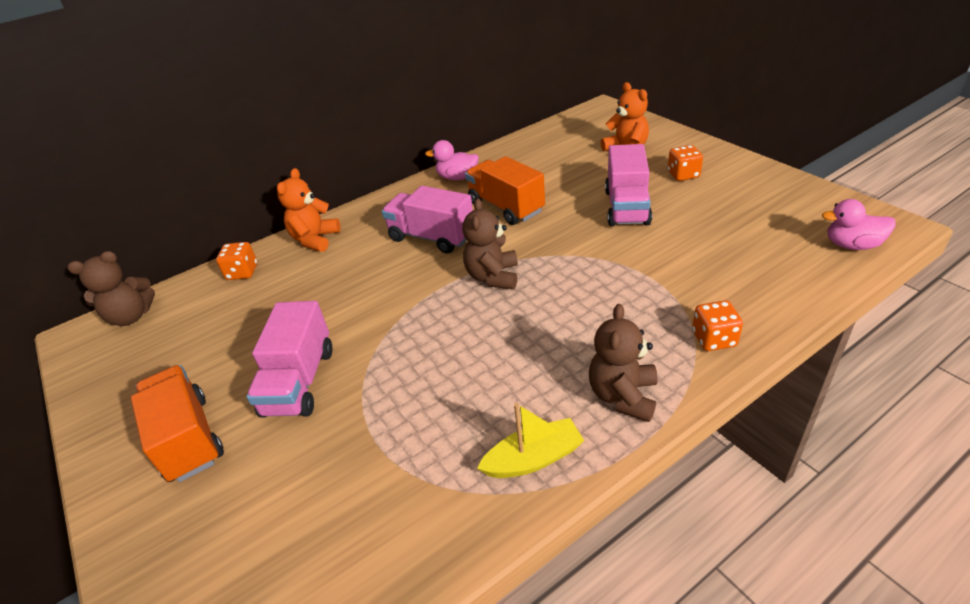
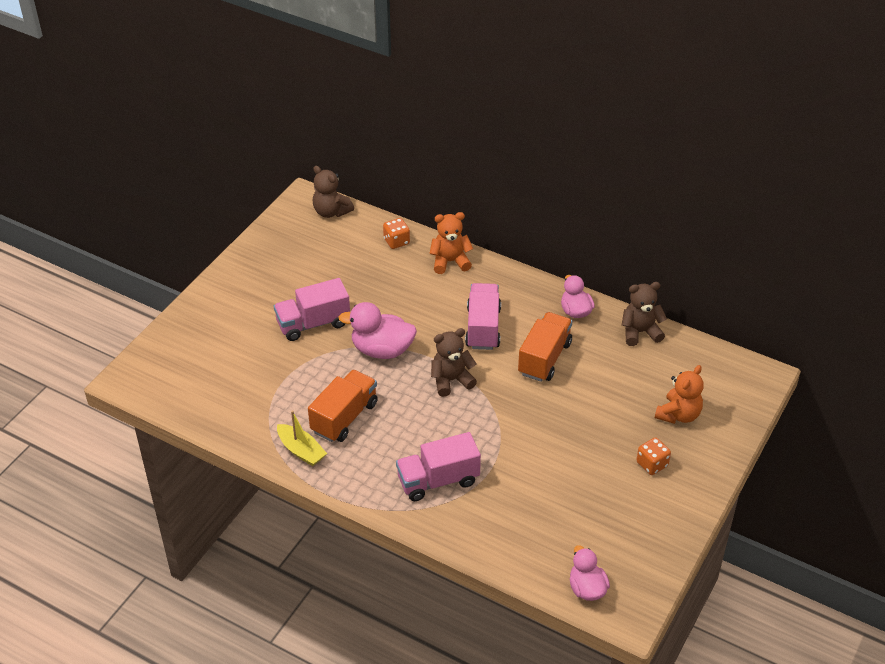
camera: 60 degrees right, 5 degrees up
orange truck [131,365,224,482] -> orange truck moved to [308,369,378,442]
brown teddy bear [589,304,658,422] -> brown teddy bear moved to [622,282,667,346]
pink truck [605,144,652,226] -> pink truck moved to [396,432,481,501]
orange dice [692,300,743,351] -> none
none -> pink duck [339,302,417,359]

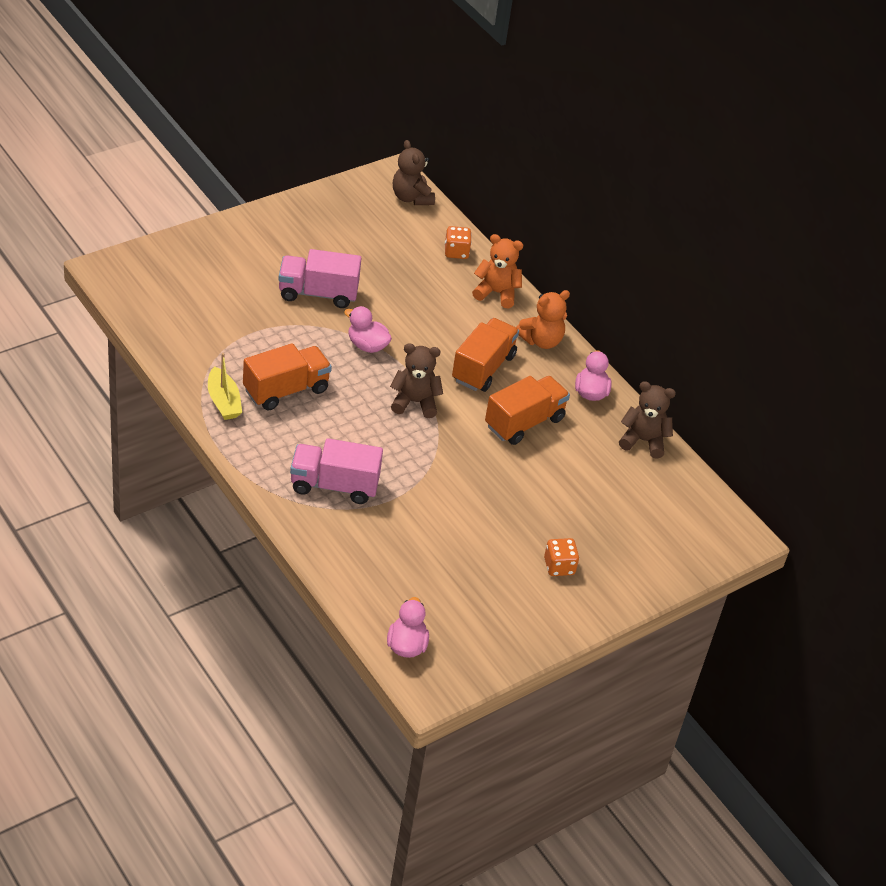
camera: 20 degrees right, 0 degrees up
pink duck [339,302,417,359] -> pink duck [344,306,392,353], size x0.65
pink truck [465,283,501,350] -> orange truck [452,318,519,392]
orange teddy bear [655,365,704,424] -> orange teddy bear moved to [516,290,570,349]

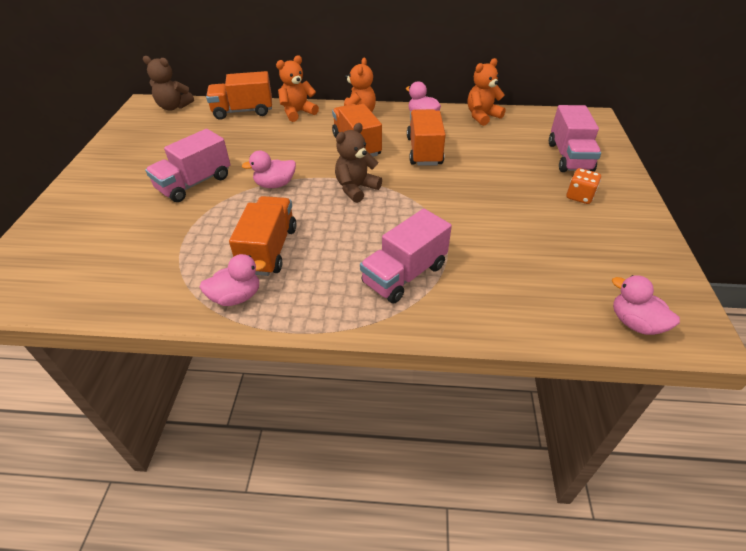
camera: 45 degrees left, 0 degrees up
yellow boat [208,353,242,420] -> pink duck [199,254,266,306]
orange dice [445,226,472,259] -> orange truck [206,71,272,120]
brown teddy bear [619,381,676,459] -> orange teddy bear [468,58,505,126]
none -> pink truck [549,105,601,172]

